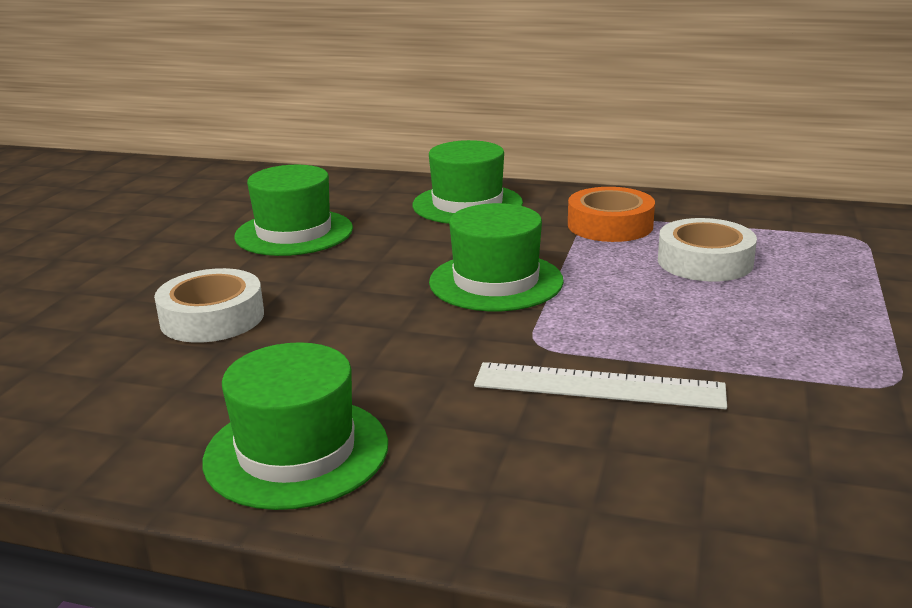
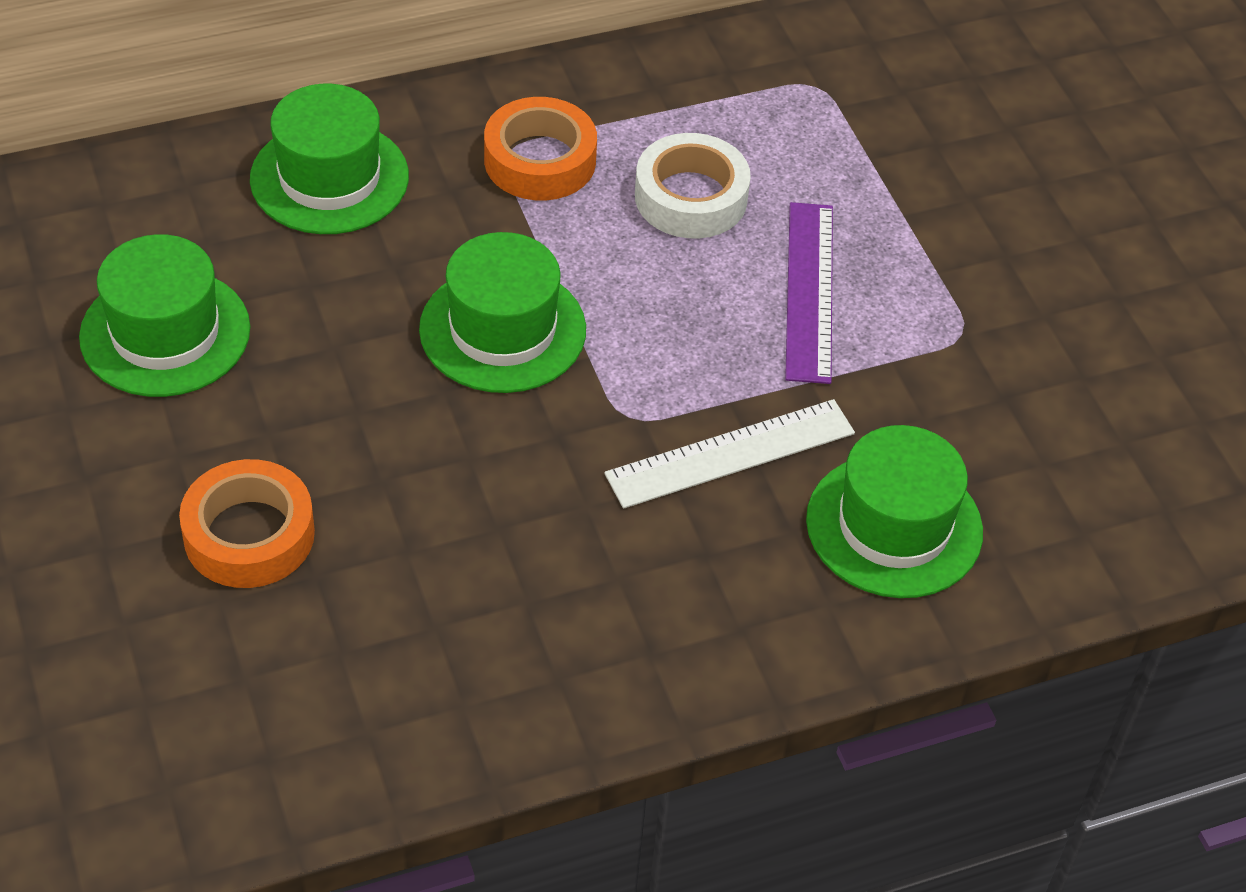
camera: 40 degrees left, 25 degrees up
white tape [154,268,264,343] -> orange tape [179,459,315,588]
green hat [203,342,388,510] -> green hat moved to [806,425,983,598]
none -> purple ruler [785,202,833,384]

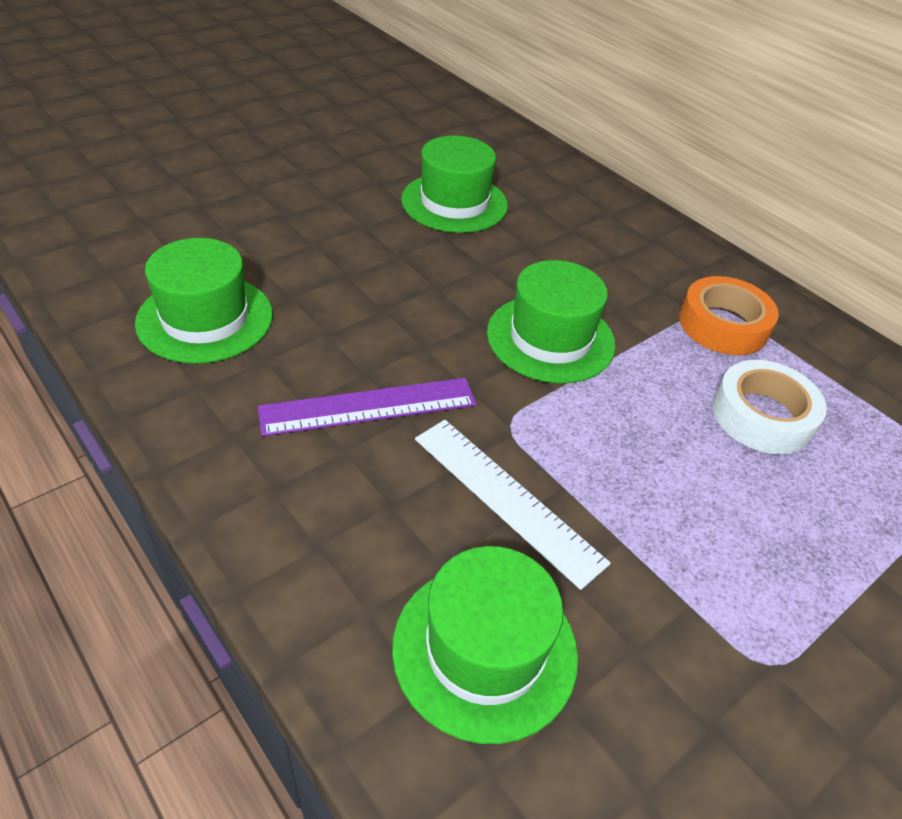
camera: 70 degrees right, 5 degrees down
orange tape [179,459,315,588] -> none
green hat [250,84,409,234] -> green hat moved to [135,238,273,364]
purple ruler [785,202,833,384] -> purple ruler moved to [258,378,476,436]

